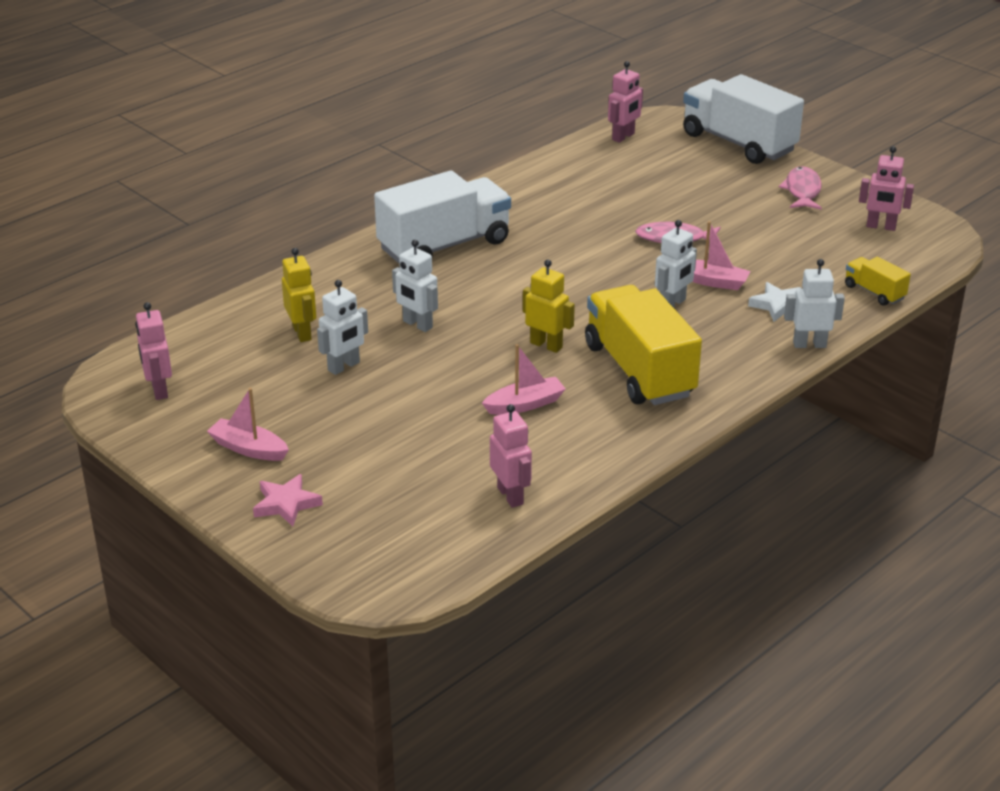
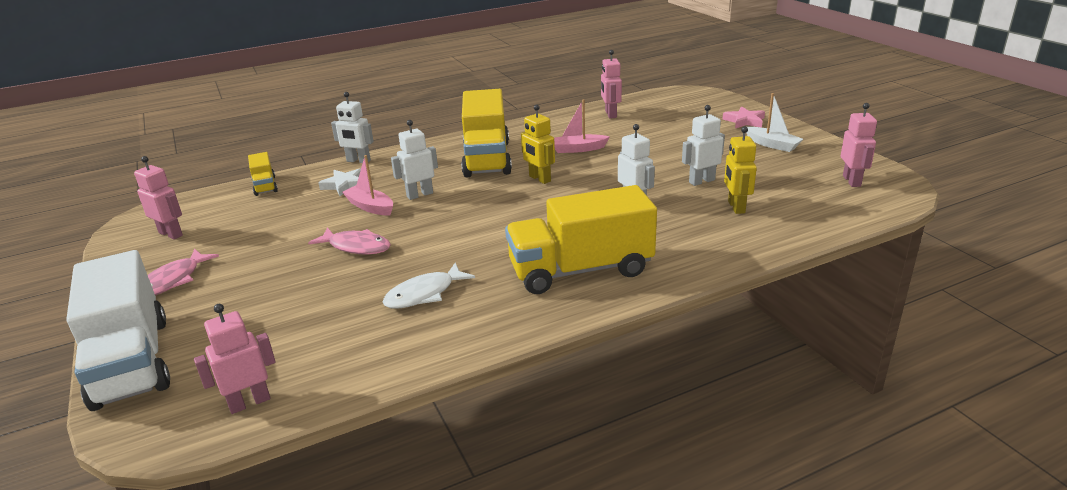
camera: 160 degrees left, 5 degrees down
pink boat [207,388,289,461] -> white boat [746,93,803,152]
white truck [374,170,511,263] -> yellow truck [505,185,657,294]
none -> white fish [382,263,475,309]

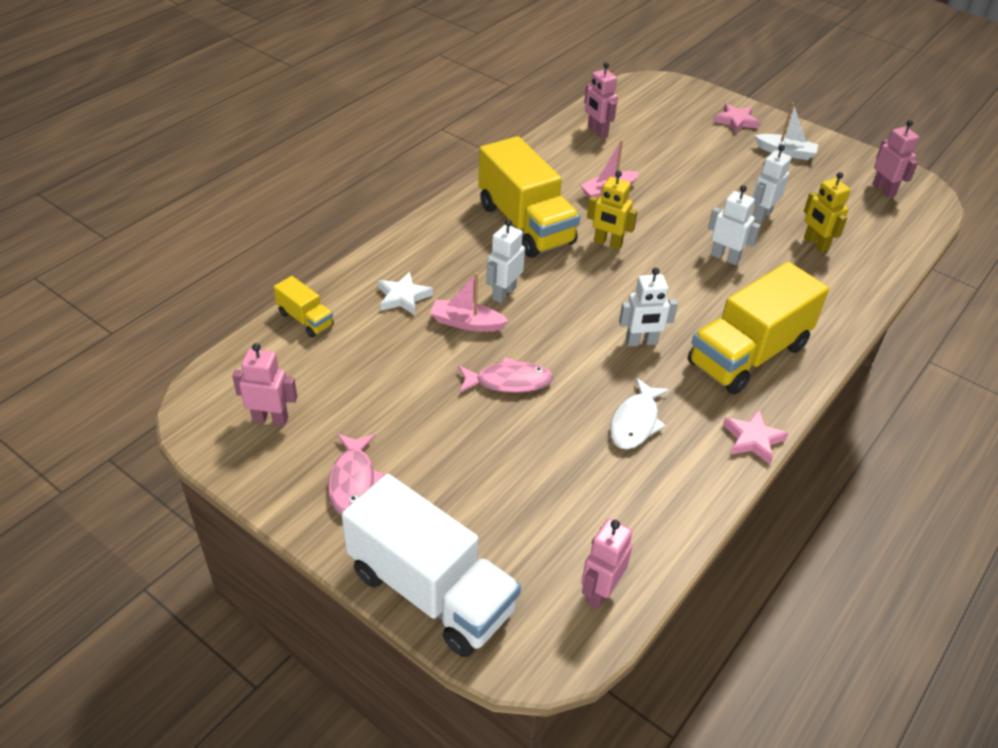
camera: 30 degrees left, 15 degrees up
white robot [331,92,374,163] -> white robot moved to [619,267,678,347]
none -> pink star [723,410,789,464]

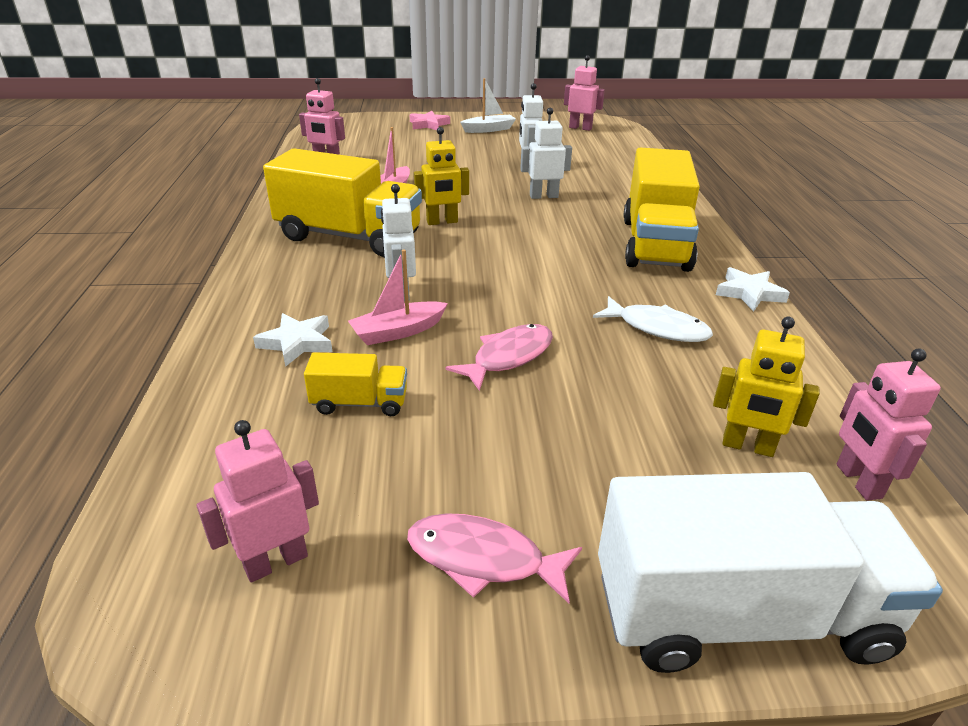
camera: 40 degrees left, 10 degrees down
yellow truck [274,276,334,338] -> yellow truck moved to [304,352,407,416]
pink fish [328,434,385,515] -> pink fish turned 150 degrees clockwise [407,513,582,604]
white fish [610,378,670,449] -> white fish turned 45 degrees counterclockwise [593,296,713,342]
white robot [619,267,678,347] -> none
pink star [723,410,789,464] -> white star [716,267,790,311]
yellow robot [803,172,851,253] -> yellow robot moved to [713,317,820,457]

